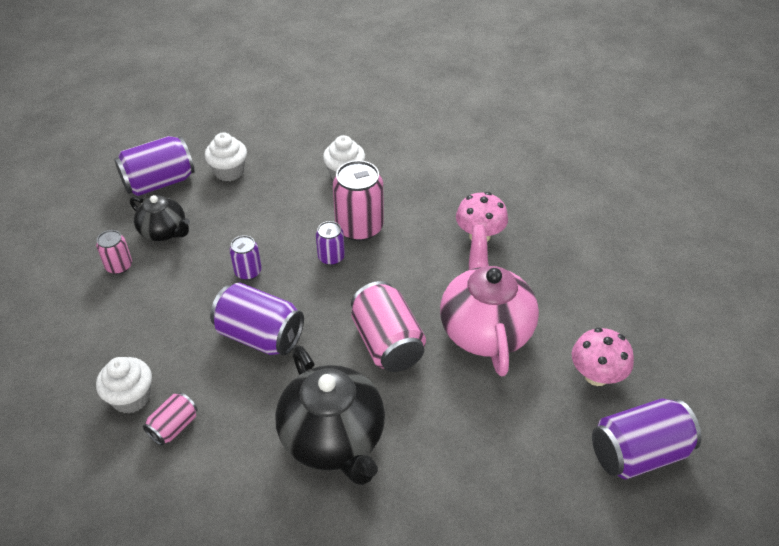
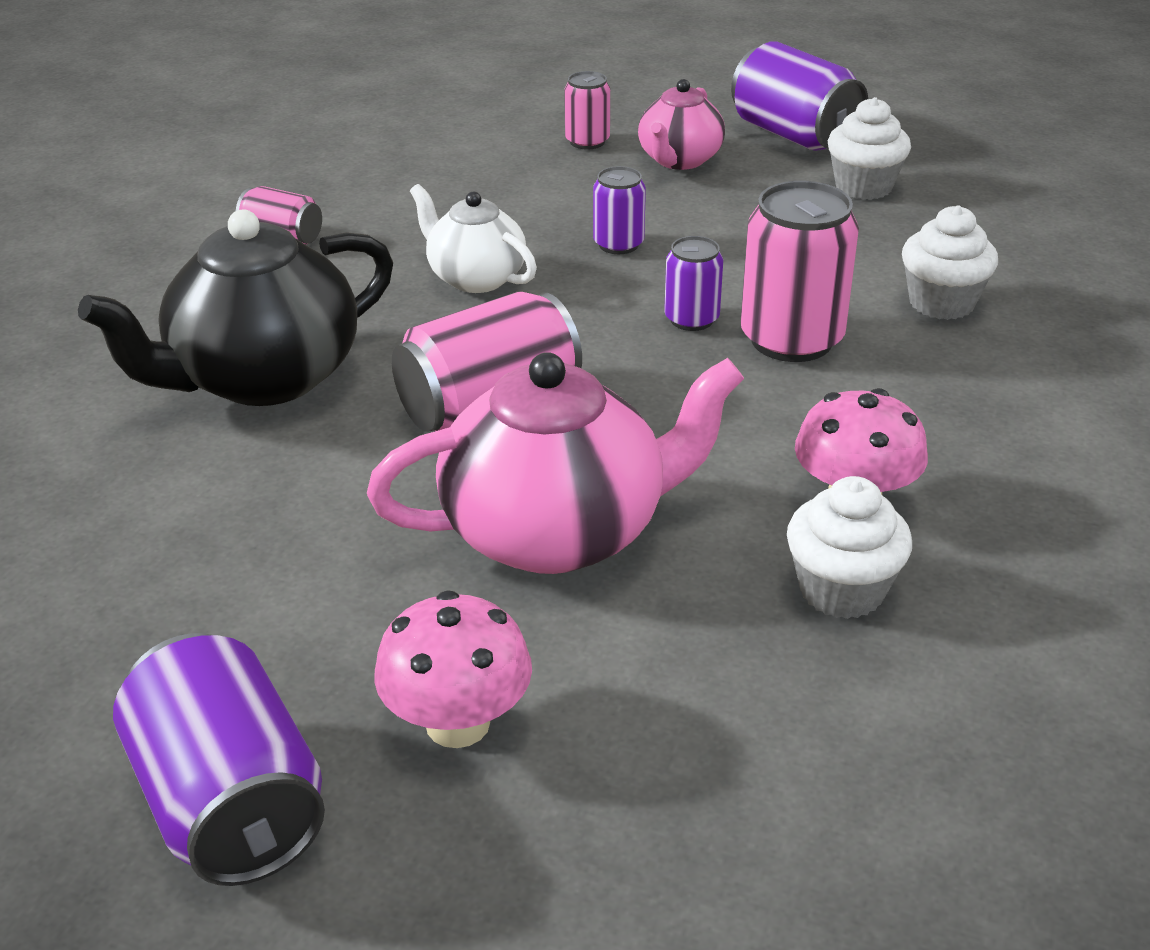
camera: 80 degrees right, 10 degrees down
white cupcake [96,357,152,414] -> white cupcake moved to [787,476,912,619]
black teapot [130,195,190,241] -> pink teapot [638,79,725,170]
purple can [210,283,304,356] -> white teapot [410,184,537,293]

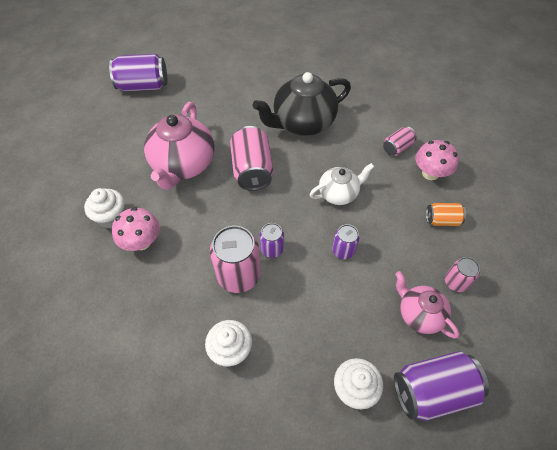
camera: 115 degrees right, 20 degrees up
black teapot [78,210,393,406] -> black teapot turned 105 degrees counterclockwise [253,72,351,136]
pink mushroom [374,590,532,748] -> pink mushroom moved to [415,140,459,180]
none -> orange can [426,203,466,226]

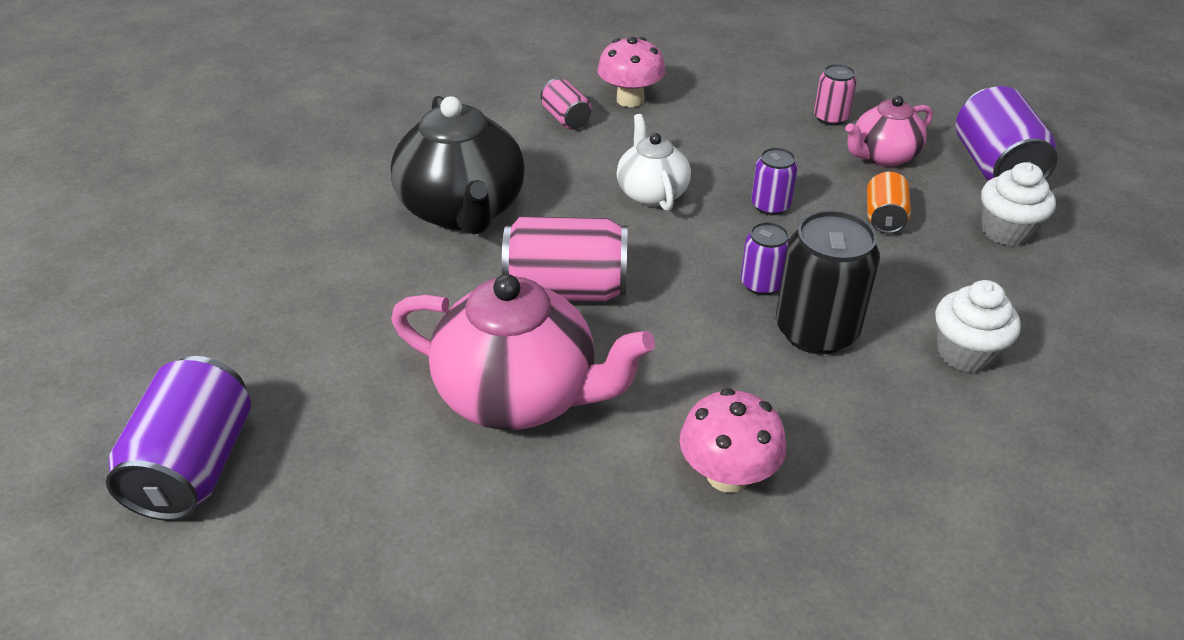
camera: 80 degrees left, 15 degrees down
white cupcake [84,188,125,228] -> none
pink can [210,226,261,293] -> black can [776,210,880,354]
orange can [426,203,466,226] -> orange can moved to [867,172,911,234]

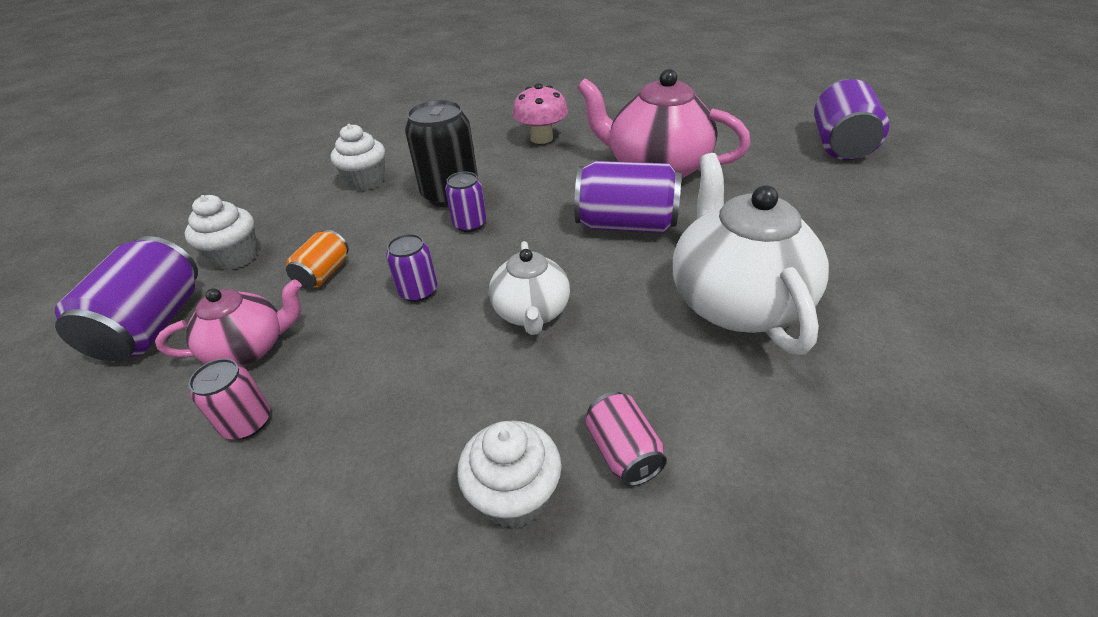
camera: 170 degrees left, 0 degrees up
black teapot [391,96,525,234] -> white teapot [673,153,829,355]
pink can [502,216,628,301] -> purple can [574,161,681,233]
pink mushroom [597,37,665,107] -> white cupcake [457,420,561,529]

